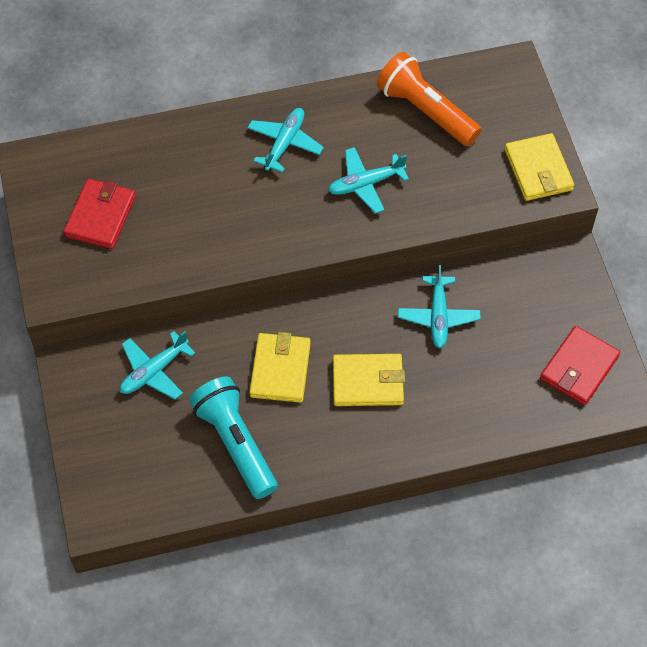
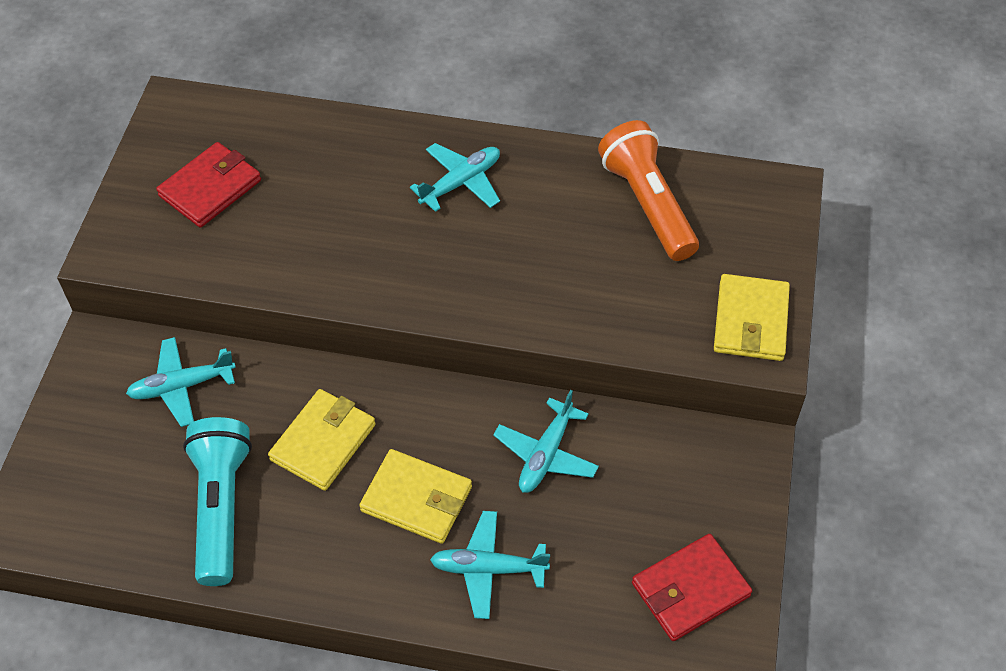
camera: 25 degrees right, 5 degrees down
turquoise plane [328,147,409,213] -> turquoise plane moved to [430,511,550,619]

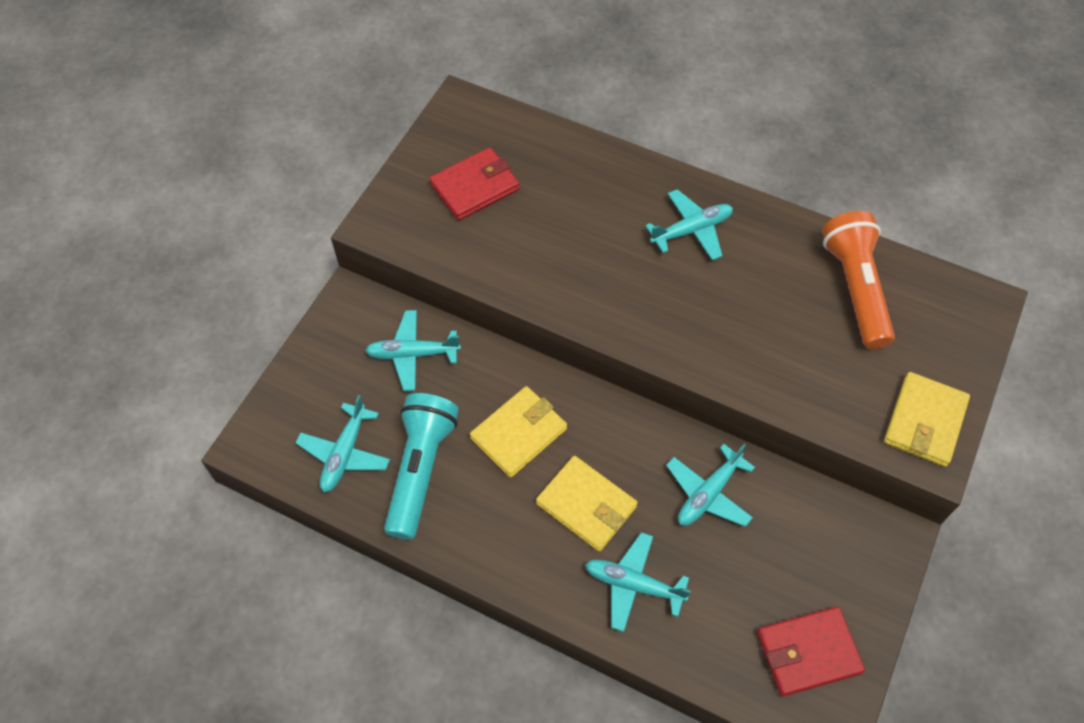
camera: 15 degrees right, 5 degrees up
none -> turquoise plane [296,395,390,492]

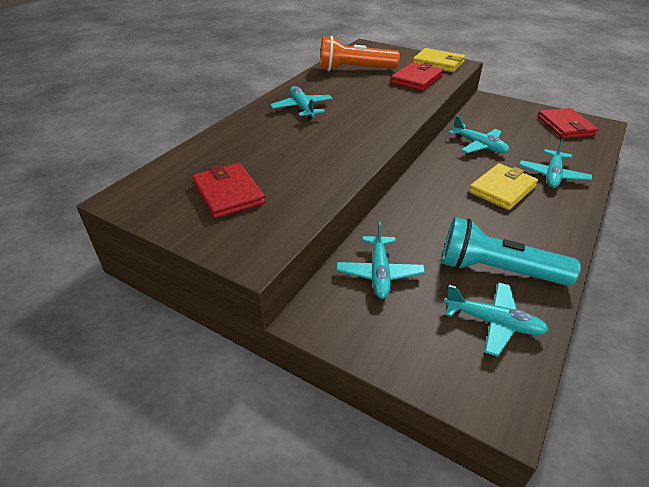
camera: 85 degrees left, 20 degrees down
yellow wallet [470,386,567,478] -> none
none -> red wallet [391,62,444,91]

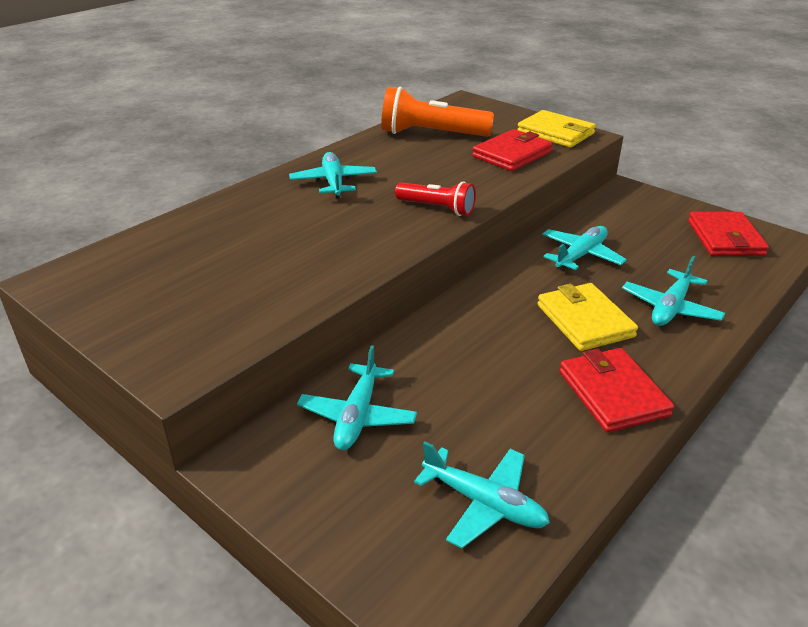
camera: 10 degrees right, 5 degrees down
red wallet [192,163,265,218] -> red wallet moved to [559,348,674,433]
turquoise flashlight [442,217,581,286] -> none
turquoise plane [449,115,509,153] -> turquoise plane turned 105 degrees counterclockwise [542,226,627,270]
yellow wallet [469,163,538,210] -> yellow wallet turned 75 degrees counterclockwise [537,283,638,351]
none -> red flashlight [395,181,476,216]

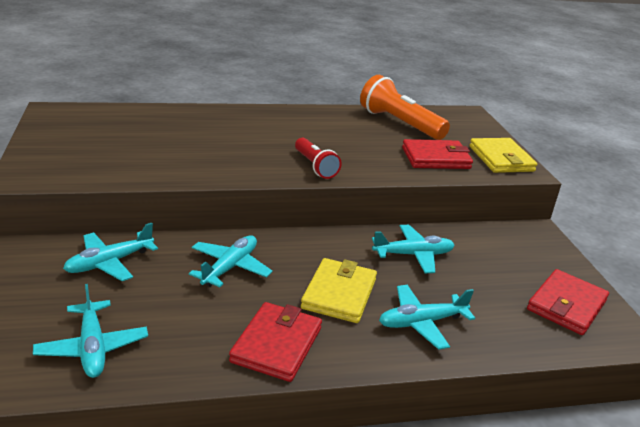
camera: 35 degrees right, 5 degrees down
turquoise plane [289,152,377,198] -> turquoise plane moved to [189,235,273,287]

